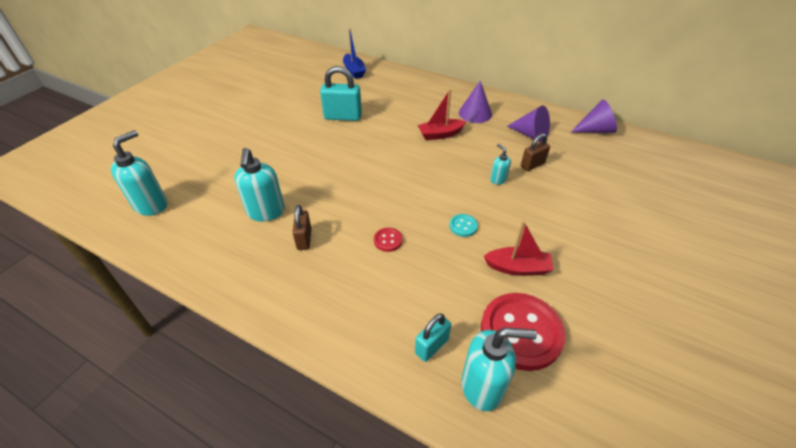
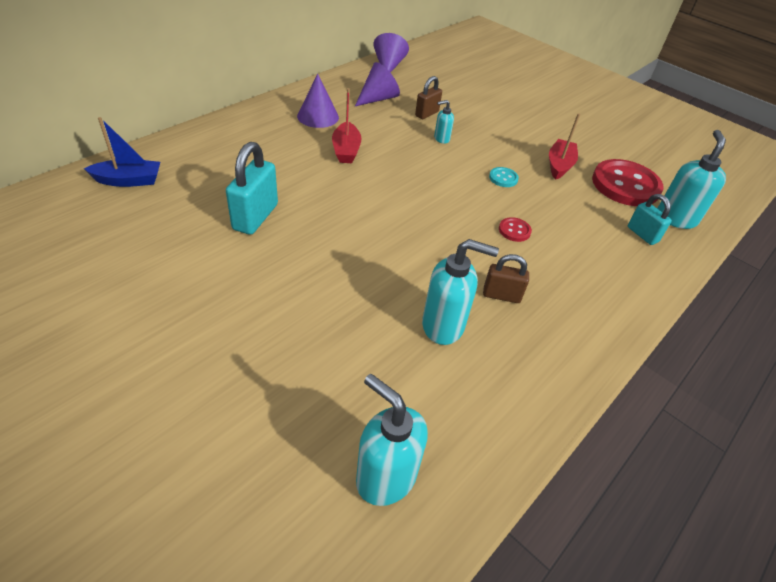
camera: 80 degrees left, 0 degrees up
brown padlock [521,134,550,171] -> brown padlock turned 60 degrees clockwise [415,76,442,119]

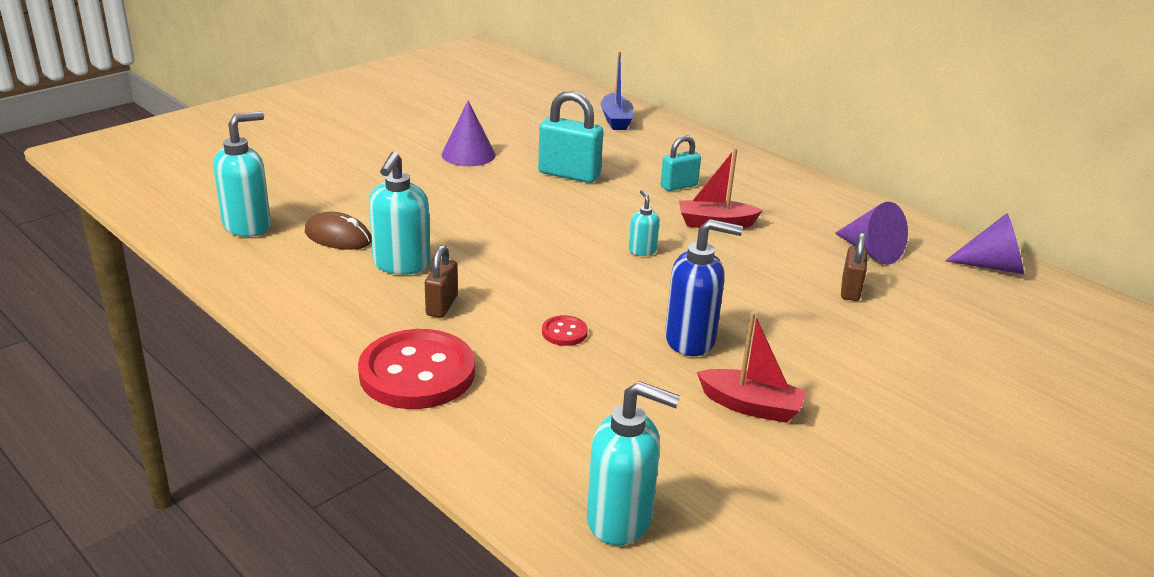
camera: 95 degrees right, 15 degrees down
purple cone [297,74,339,128] -> purple cone moved to [442,101,495,166]
brown padlock [415,76,442,119] -> brown padlock turned 60 degrees clockwise [841,232,867,301]
turquoise soap dispenser [434,100,454,144] -> turquoise soap dispenser moved to [629,190,660,256]
turquoise button [489,167,519,187] -> blue soap dispenser [665,219,743,356]
red button [592,159,664,206] -> red button moved to [358,329,475,409]
turquoise padlock [628,194,672,245] -> turquoise padlock moved to [660,135,701,191]
none -> brown mouse [305,212,371,250]

